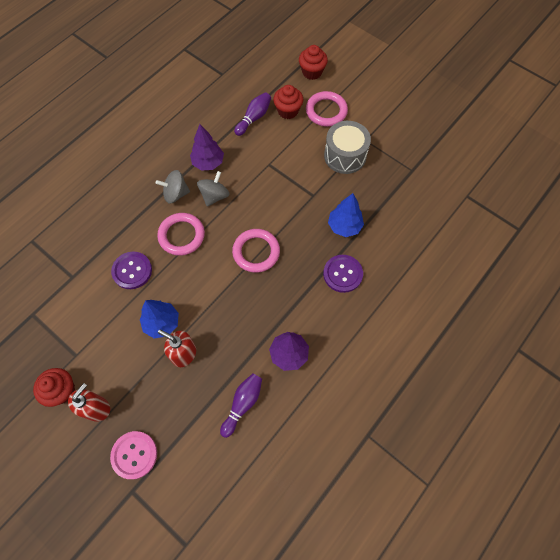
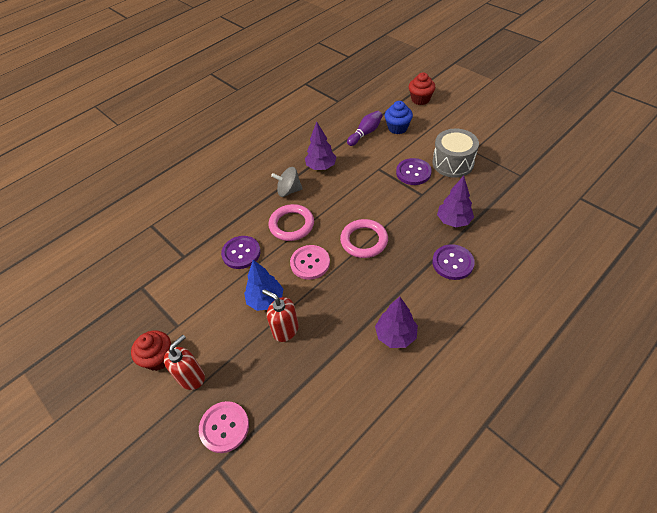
camera: 10 degrees right, 15 degrees down
grey spinning top [197,171,230,207] -> none
purple bowling pin [220,373,262,438] -> none
red cupcake [273,85,303,119] -> blue cupcake [385,101,413,134]
pink ring [306,91,348,127] -> none
blue tree [328,193,364,237] -> purple tree [437,176,474,227]
none -> pink button [290,245,330,280]
none -> purple button [396,158,432,185]

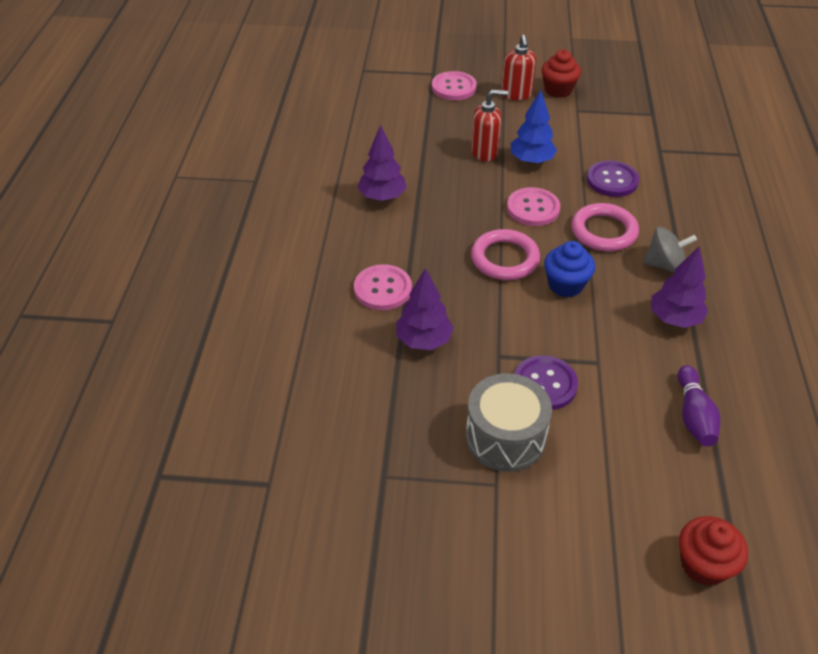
camera: 135 degrees right, 5 degrees down
grey spinning top [271,167,303,197] -> grey spinning top turned 45 degrees clockwise [643,227,697,273]
blue cupcake [385,101,413,134] -> blue cupcake moved to [544,241,595,297]
purple button [432,244,475,280] -> pink button [354,264,412,310]

